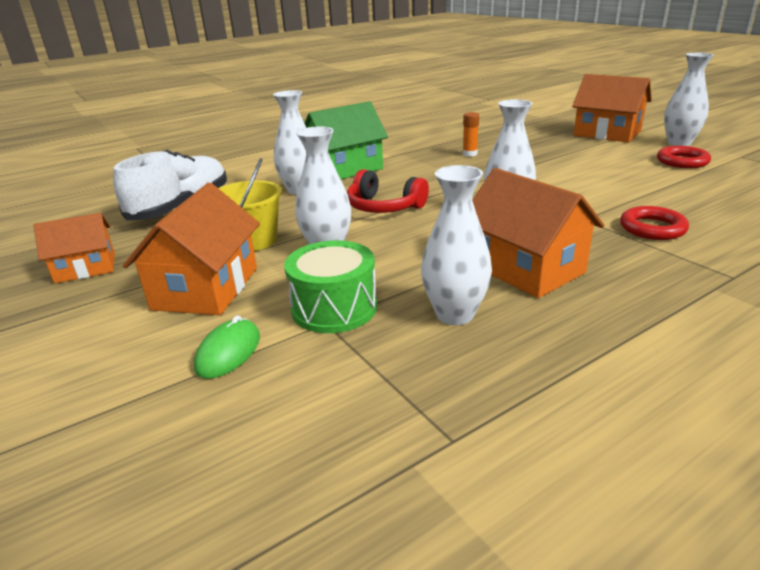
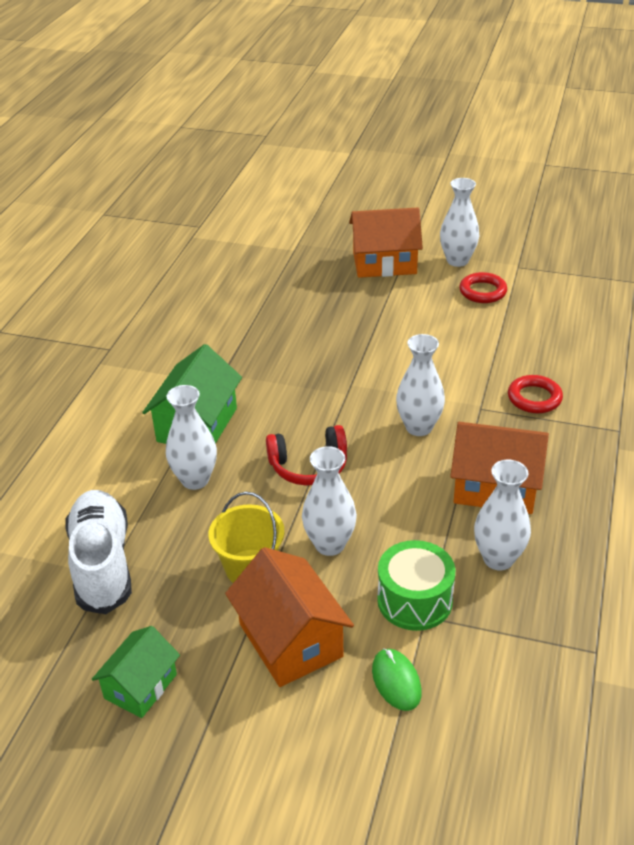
camera: 40 degrees left, 10 degrees up
orange house [34,213,115,284] -> green house [92,626,180,718]
orange glue stick [463,112,479,157] -> none

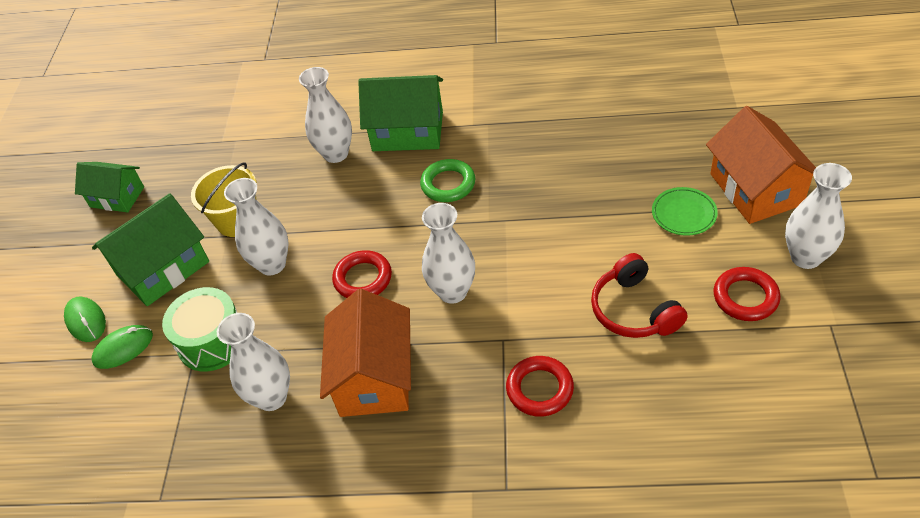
camera: 80 degrees right, 10 degrees up
white shoe [66,490,132,614] -> none
orange house [225,547,354,687] -> green house [92,193,209,306]
red headphones [266,425,347,486] -> red headphones moved to [591,253,688,338]
none -> green mouse [64,297,106,342]
none -> red ring [332,250,392,298]
none -> green ring [420,159,475,202]
none -> green plate [652,187,718,236]

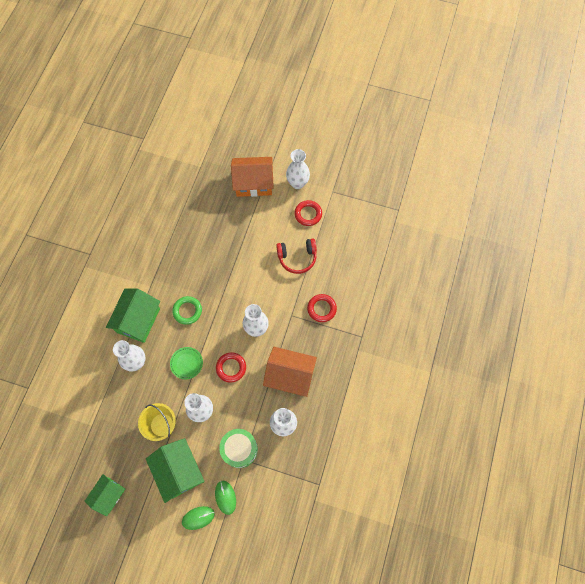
camera: 80 degrees left, 20 degrees up
green plate [652,187,718,236] -> green plate moved to [170,347,203,379]

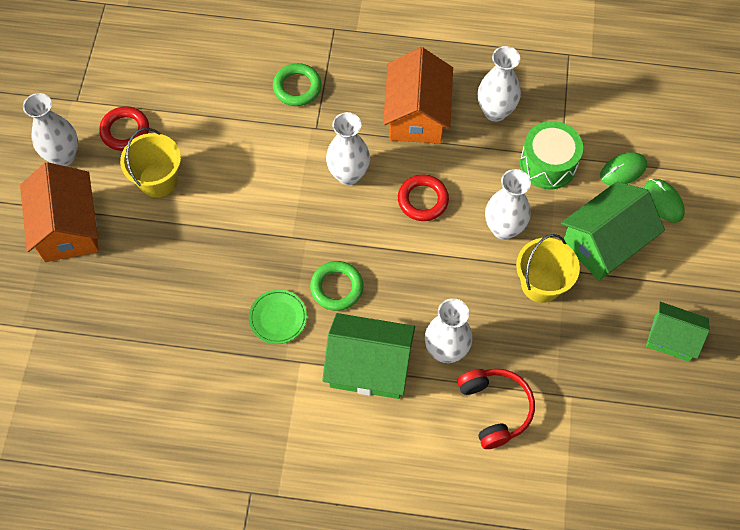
camera: 100 degrees left, 5 degrees down
green plate [170,347,203,379] -> green plate moved to [249,289,307,344]
red headphones [276,239,317,274] -> red headphones moved to [457,369,535,449]
red ring [307,294,337,322] -> green ring [273,63,322,106]
none -> yellow bucket [120,128,181,197]

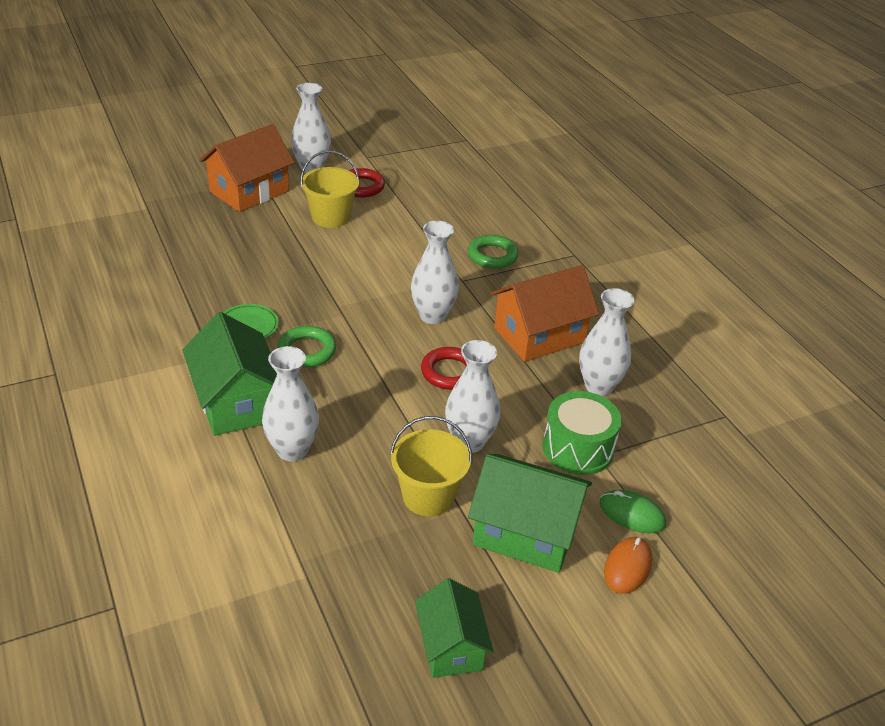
camera: 55 degrees right, 25 degrees down
red headphones [457,369,535,449] -> none
green mouse [644,179,685,223] -> orange mouse [604,537,652,594]

